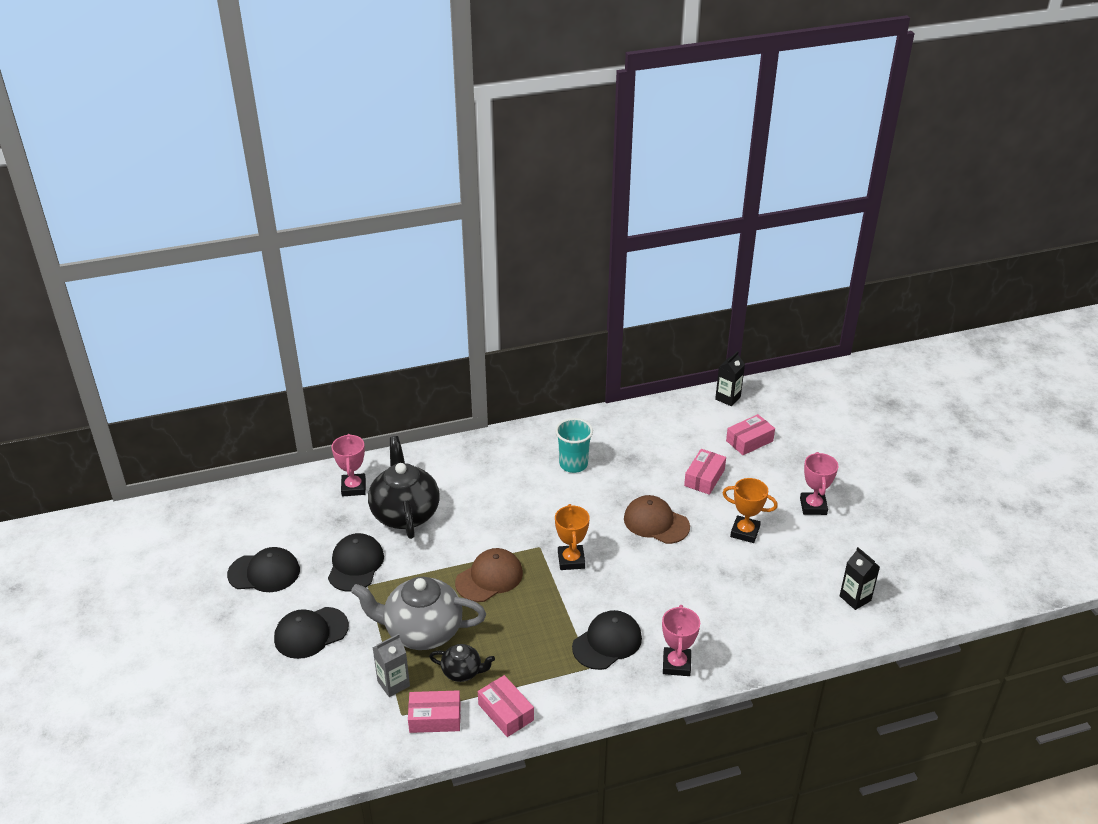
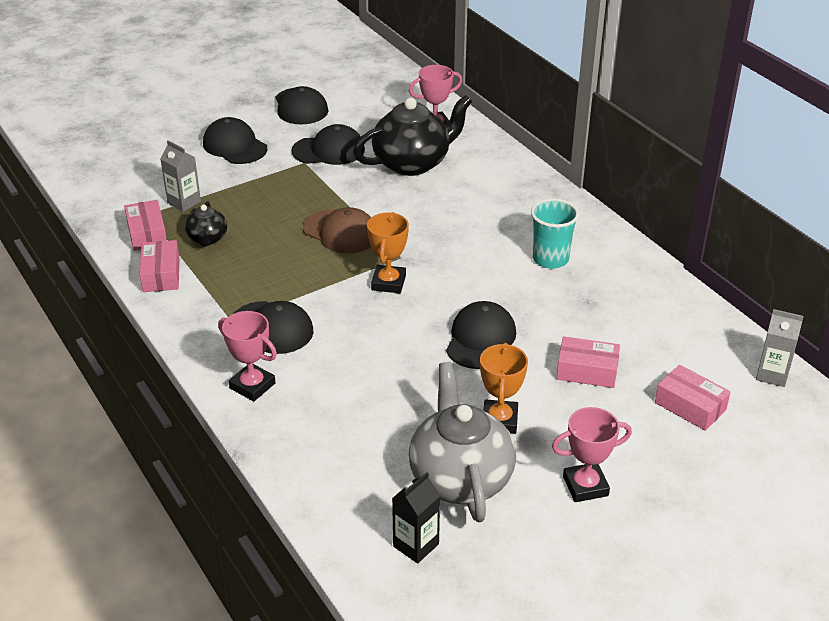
camera: 75 degrees right, 0 degrees up
grey teapot [351,577,486,650] -> grey teapot moved to [409,362,516,522]
pink box [478,675,534,737] -> pink box turned 45 degrees counterclockwise [139,240,180,292]
orange trophy [555,504,590,570] -> orange trophy turned 60 degrees counterclockwise [367,212,409,293]
brown cap [624,495,690,544] -> black cap [446,301,516,369]
pink trophy [662,605,700,676] -> pink trophy turned 45 degrees clockwise [218,311,277,401]
black carton [715,351,745,406] -> grey carton [756,309,804,387]

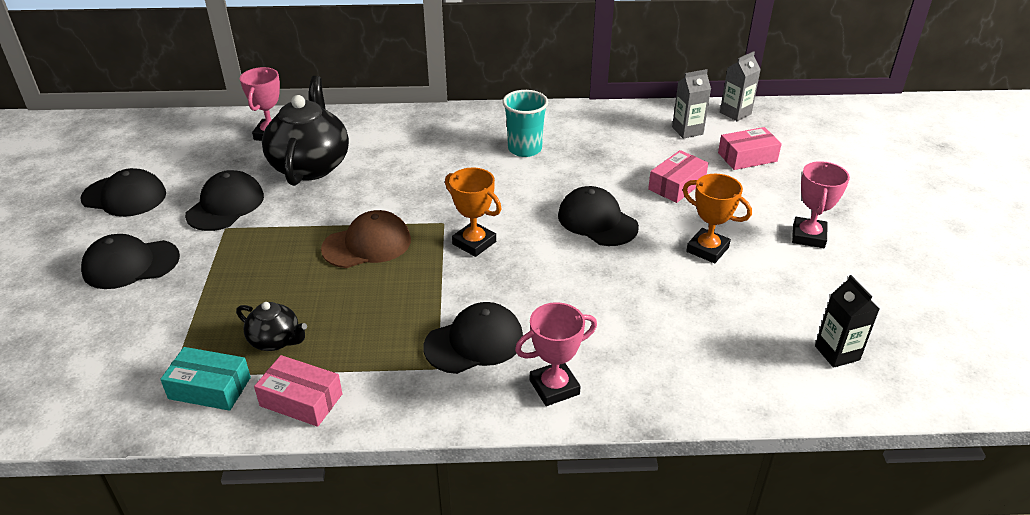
camera: 60 degrees left, 0 degrees up
pink box [124,200,167,251] -> turquoise box [160,347,251,411]
grey carton [160,140,201,212] -> grey carton moved to [672,69,711,139]
grey teapot [409,362,516,522] -> none

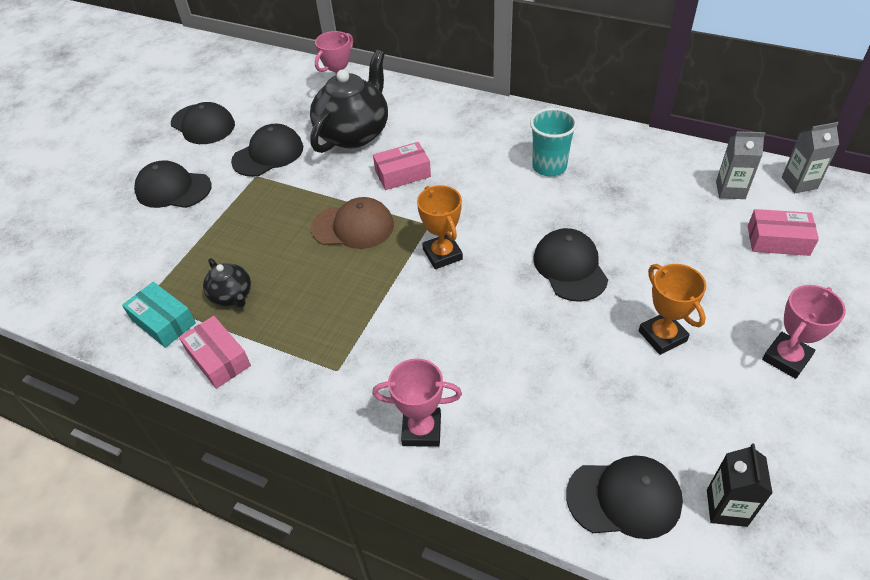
camera: 30 degrees right, 10 degrees up
black cap [423,302,523,374] -> black cap moved to [566,455,683,539]
pink box [648,150,708,203] -> pink box moved to [373,142,431,190]

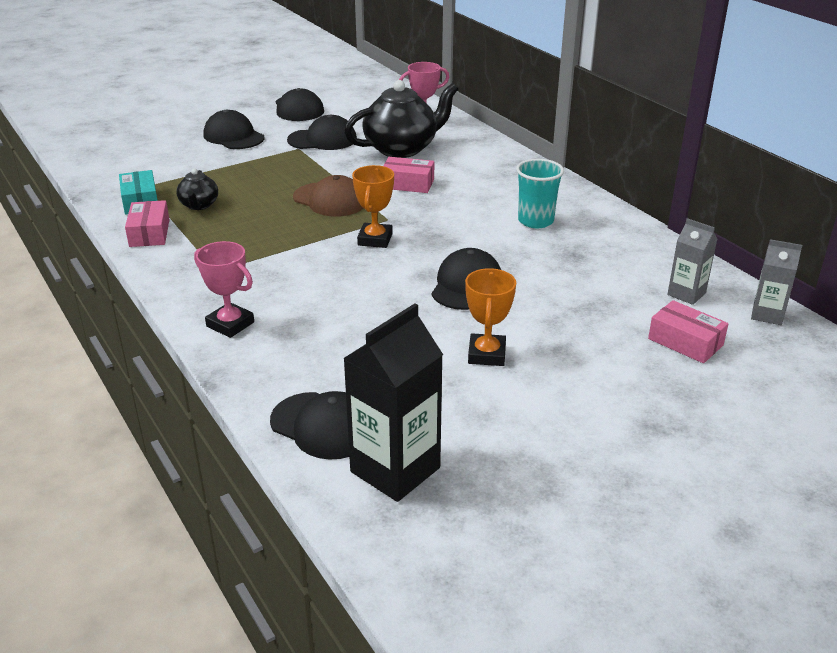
camera: 30 degrees right, 15 degrees down
black carton [707,444,773,527] -> black carton [343,303,443,502], size x1.77
pink trophy [762,285,846,379] -> none

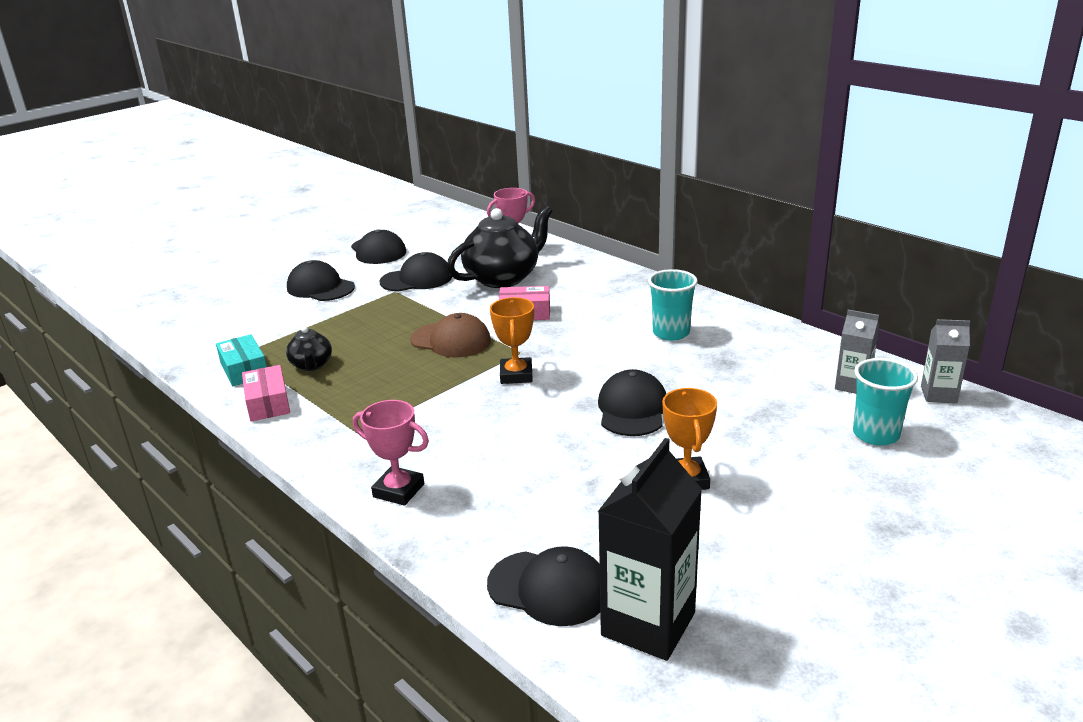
camera: 10 degrees left, 5 degrees down
pink box [648,300,729,363] -> turquoise cup [853,358,918,446]

